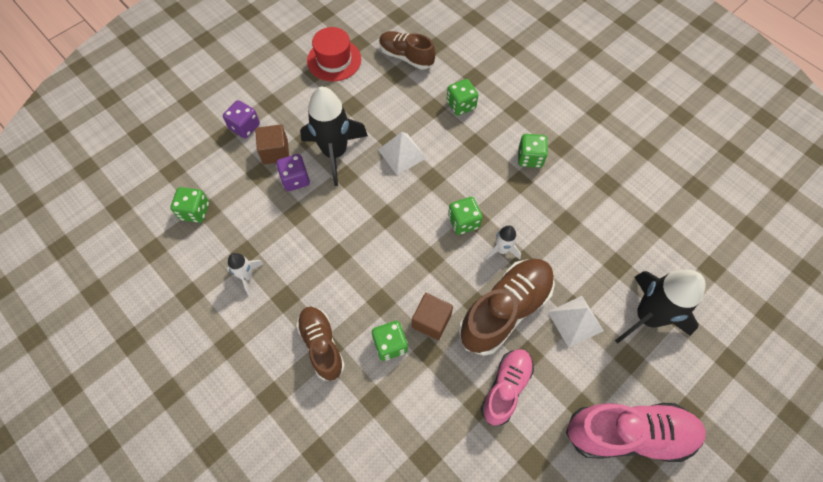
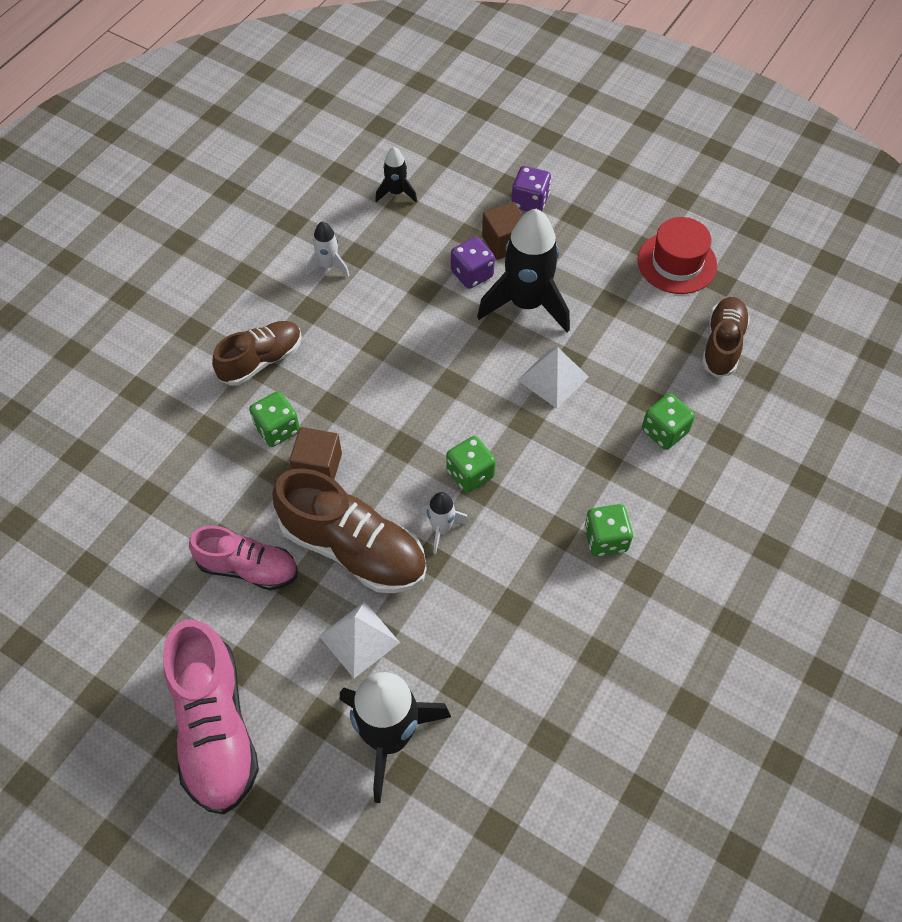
camera: 75 degrees right, 5 degrees down
green dice [170,187,209,223] -> black rocket [375,147,417,202]

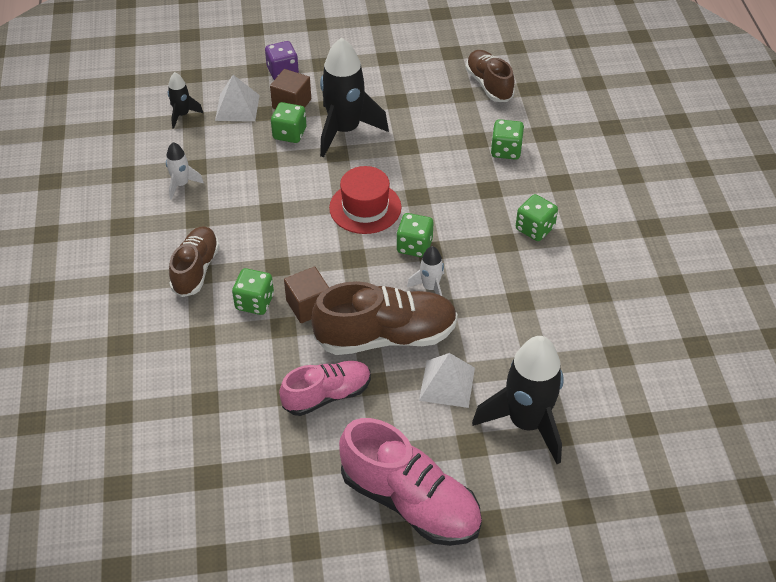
camera: 40 degrees left, 10 degrees down
purple dice [451,237,495,289] -> green dice [271,102,306,143]
white pyramid [518,347,589,409] -> white pyramid moved to [215,75,259,122]
red hat [638,217,717,294] -> red hat moved to [329,166,401,234]

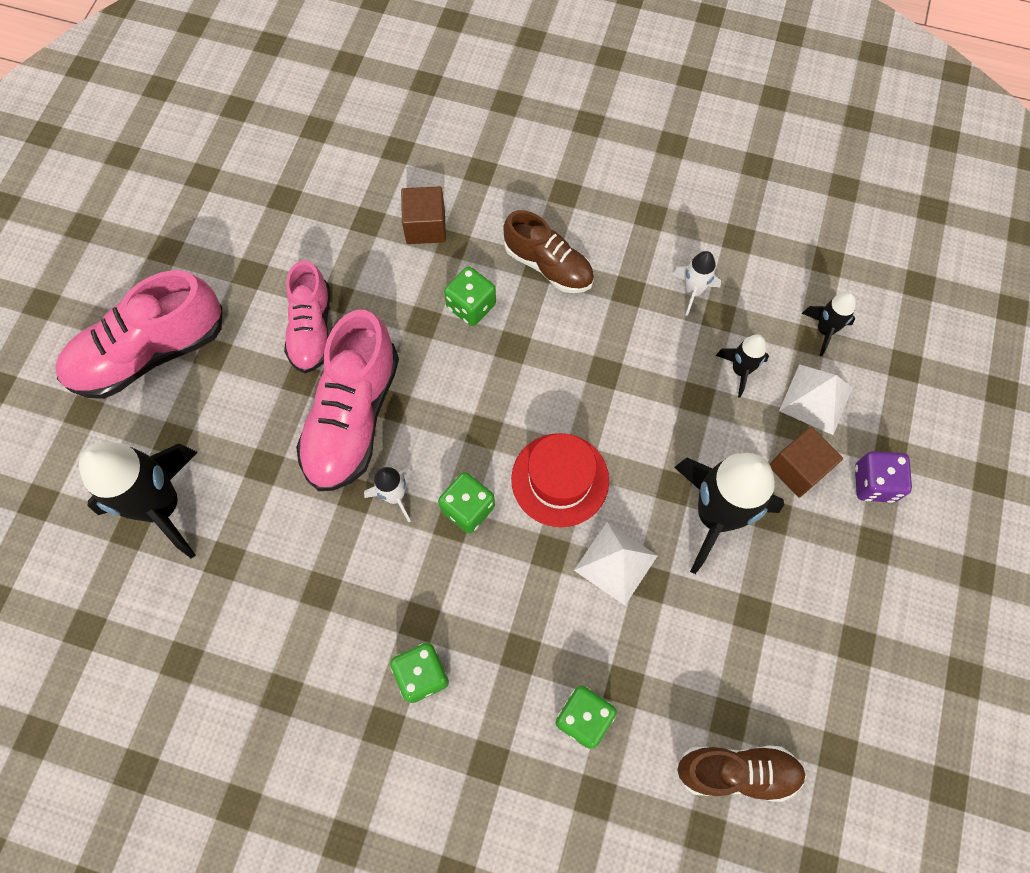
camera: 115 degrees right, 20 degrees up
green dice [271,102,306,143] -> none
brown cube [284,266,329,323] -> brown cube moved to [401,186,446,244]
brown shoe [311,281,458,355] -> pink shoe [296,310,399,491]
white pyramid [419,353,475,408] -> white pyramid moved to [574,522,658,605]
none -> black rocket [716,335,769,398]

